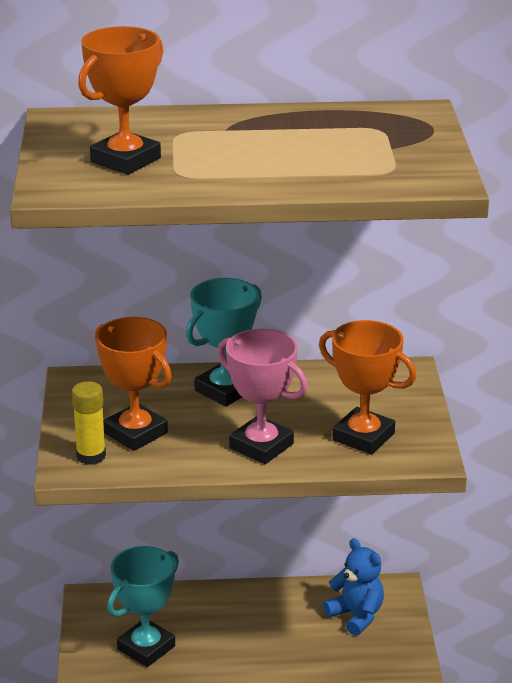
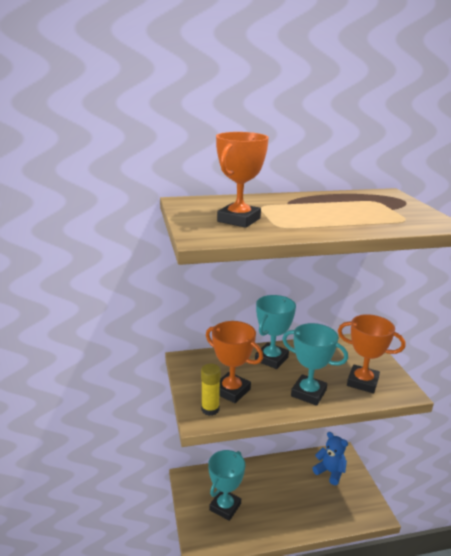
camera: 10 degrees left, 5 degrees down
pink trophy [217,329,308,464] -> turquoise trophy [282,323,348,406]

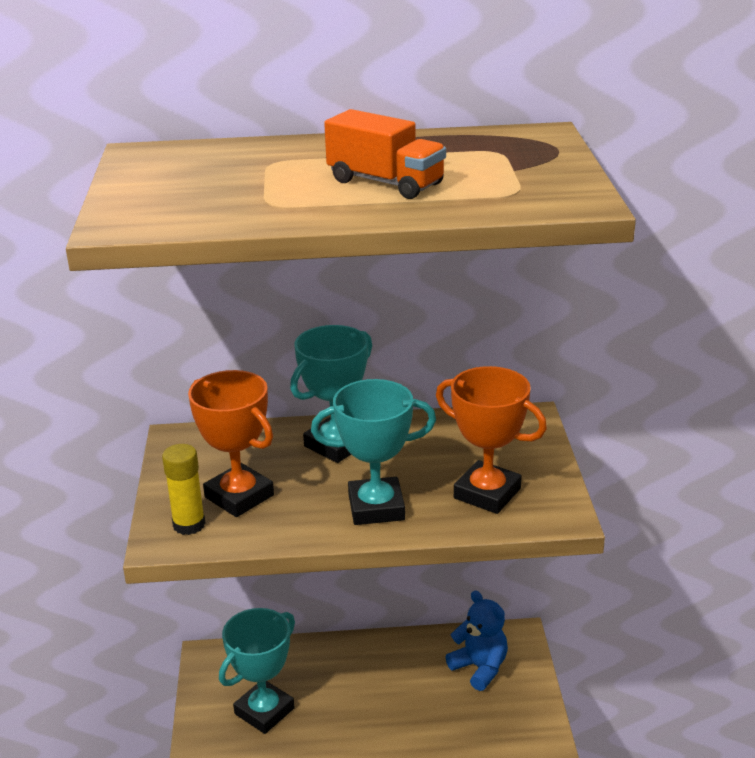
camera: 10 degrees right, 5 degrees up
orange trophy [216,132,269,228] -> none
turquoise trophy [282,323,348,406] -> turquoise trophy turned 45 degrees counterclockwise [311,379,436,525]
none -> orange truck [324,109,446,199]

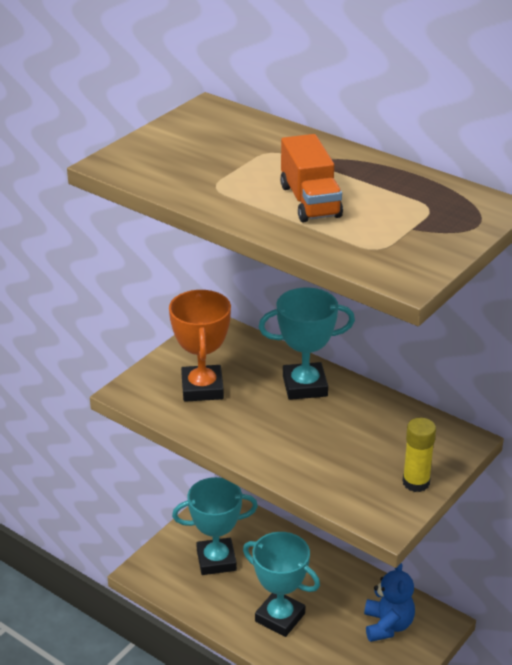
camera: 40 degrees right, 5 degrees up
yellow glue stick [162,444,206,535] -> yellow glue stick moved to [403,418,436,492]
turquoise trophy [311,379,436,525] -> turquoise trophy moved to [243,532,320,637]
orange trophy [436,366,547,514] -> none

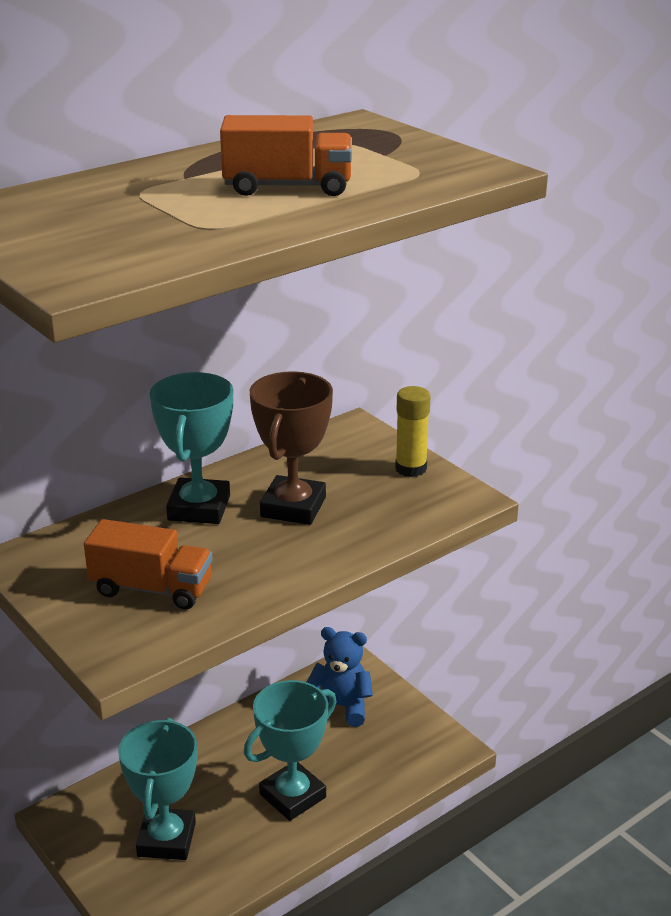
camera: 75 degrees left, 5 degrees down
orange trophy [169,290,231,402] -> orange truck [84,519,213,609]
none -> brown trophy [250,371,333,525]

